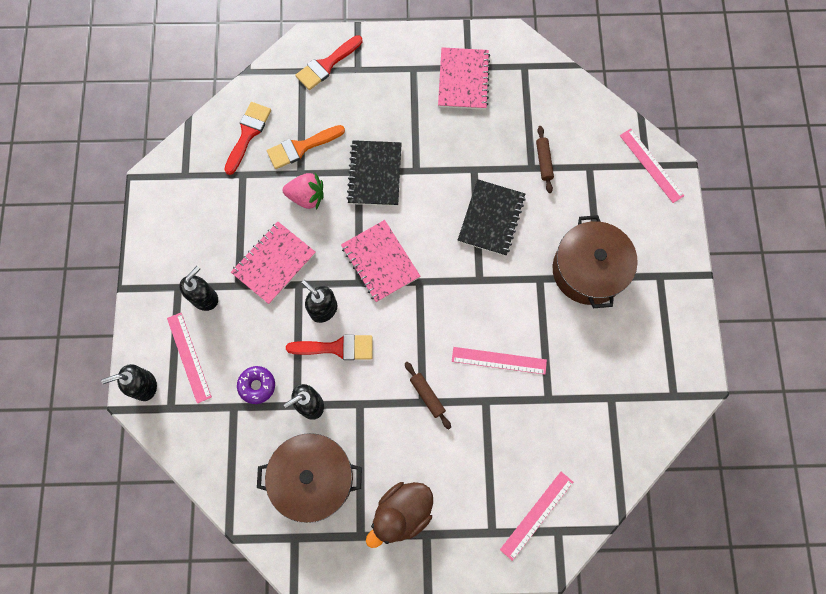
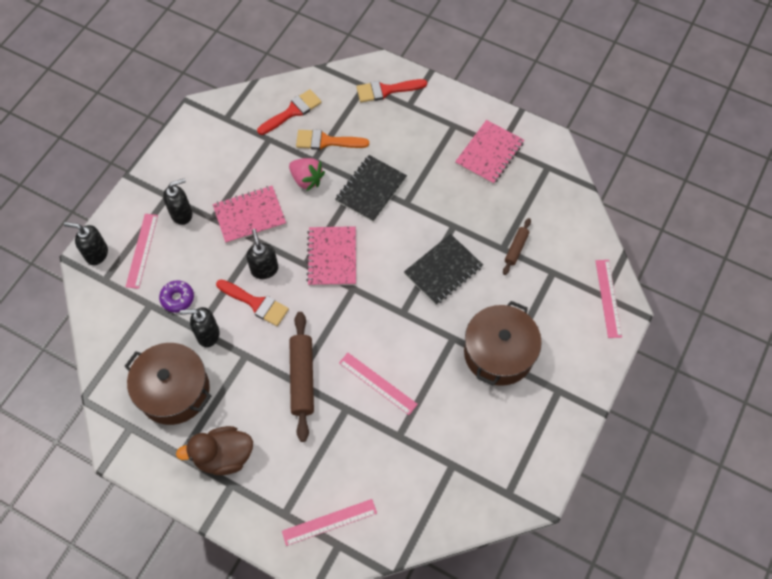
camera: 30 degrees right, 10 degrees down
brown rolling pin [405,362,451,429] -> brown rolling pin [289,312,314,442], size x1.83

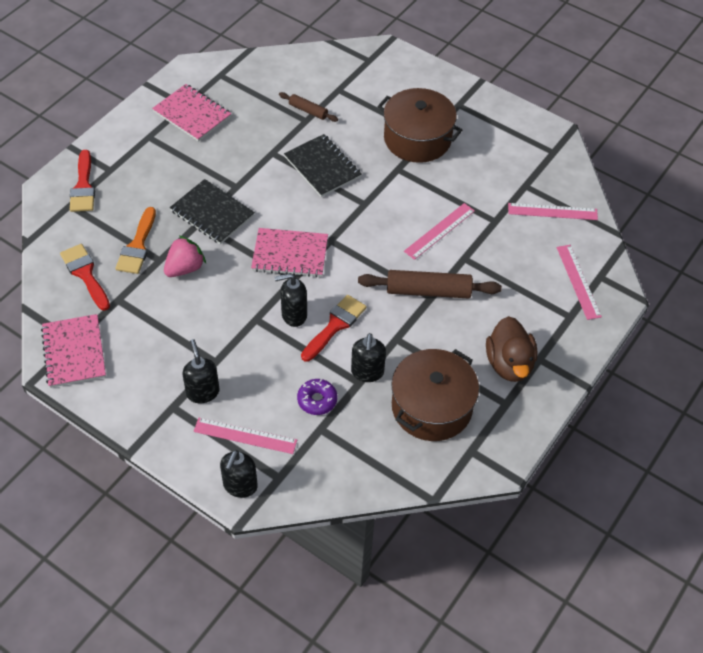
camera: 85 degrees left, 10 degrees down
pink notebook [213,186,286,244] -> pink notebook moved to [41,314,106,388]
pink ruler [595,260,622,338] -> pink ruler moved to [508,203,598,220]

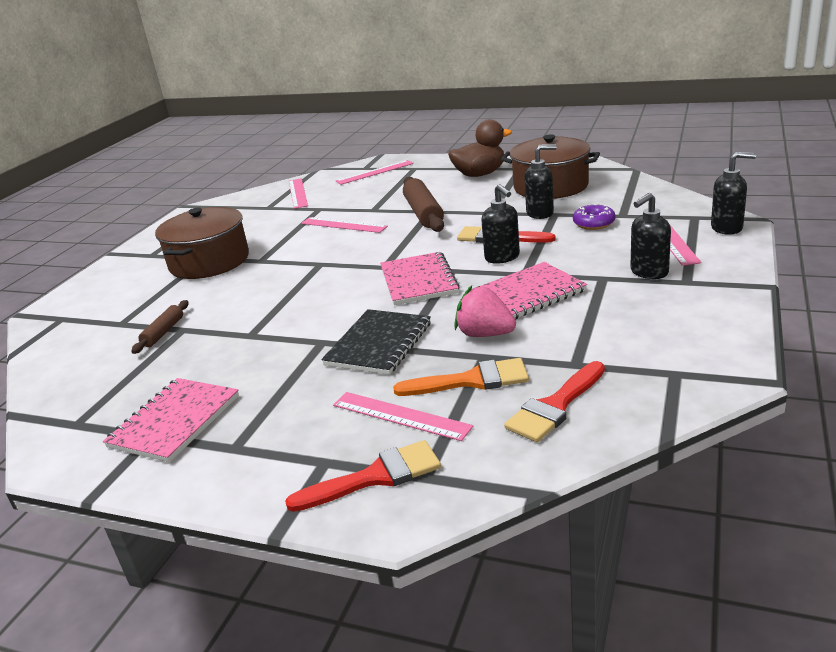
camera: 100 degrees left, 25 degrees down
pink notebook [41,314,106,388] -> pink notebook moved to [480,262,587,319]
black notebook [284,134,362,197] -> none
none -> pink ruler [333,392,473,441]

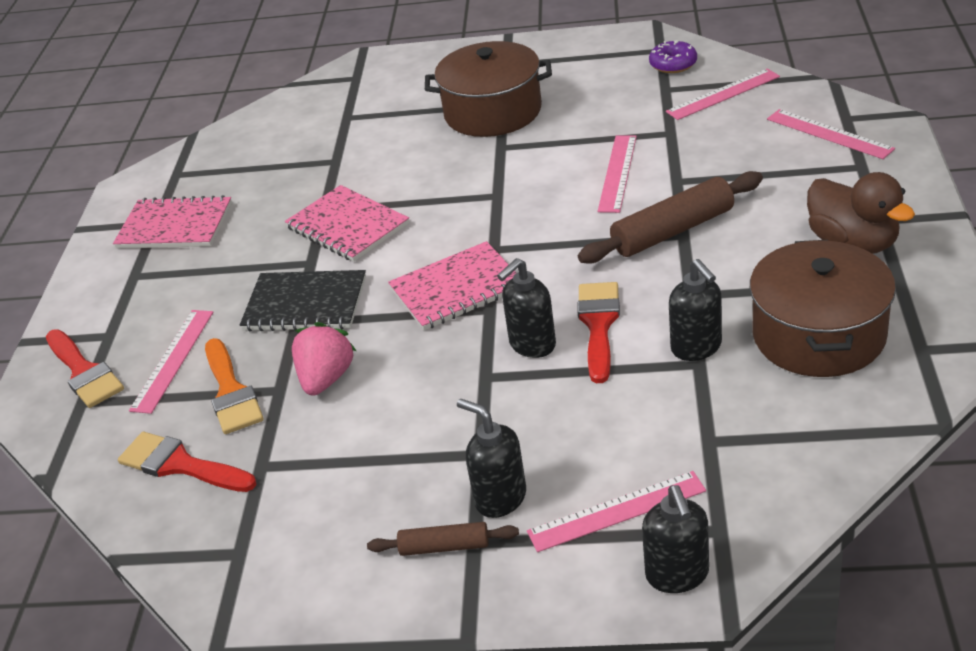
camera: 75 degrees right, 10 degrees up
brown rolling pin [131,300,189,354] -> brown rolling pin moved to [367,522,519,556]
pink notebook [480,262,587,319] -> pink notebook moved to [285,185,409,262]
purple donut [573,204,616,230] -> purple donut moved to [649,40,697,73]

